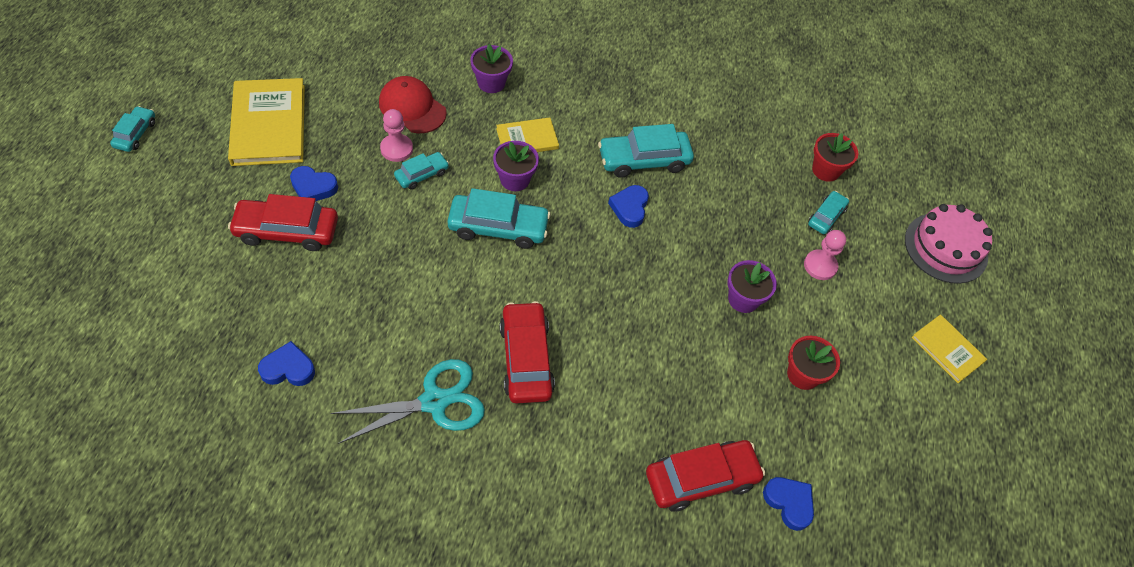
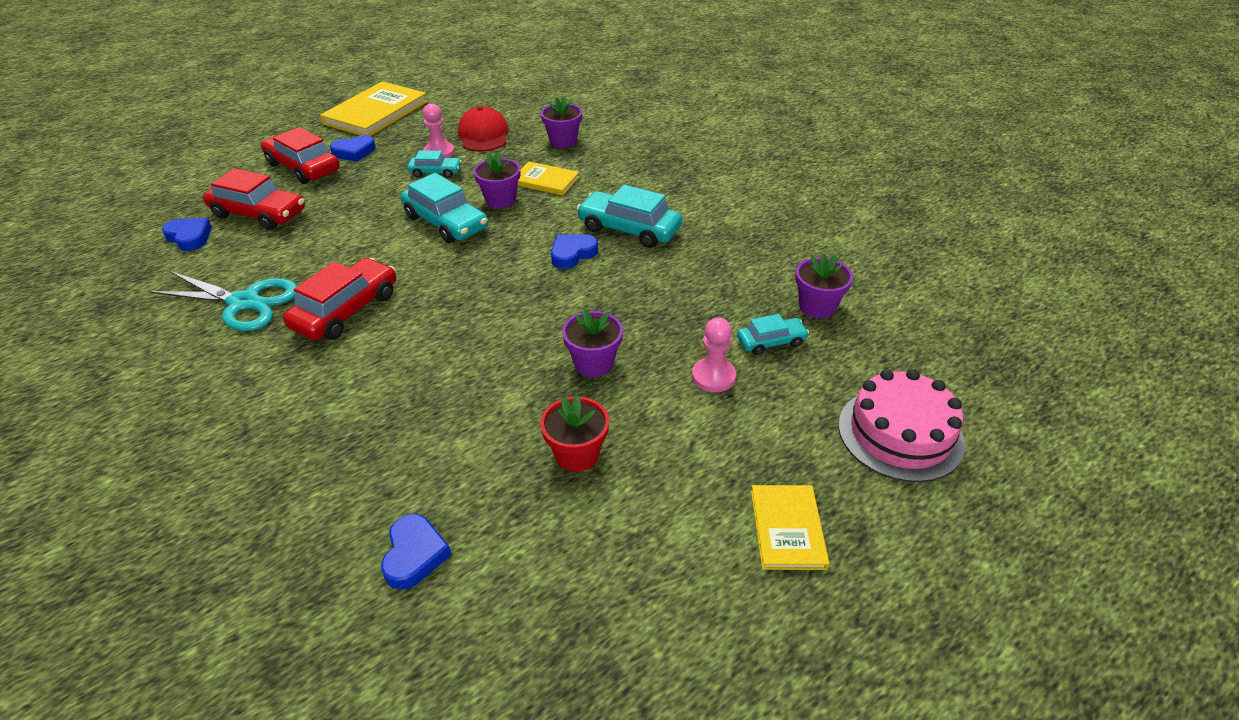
camera: 45 degrees right, 15 degrees down
turquoise car [110,106,155,152] -> none
blue heart [290,166,338,201] -> blue heart turned 75 degrees counterclockwise [330,135,376,162]
red car [646,440,765,511] -> red car moved to [203,168,305,230]
red flower pot [812,133,858,182] -> purple flower pot [795,254,853,318]

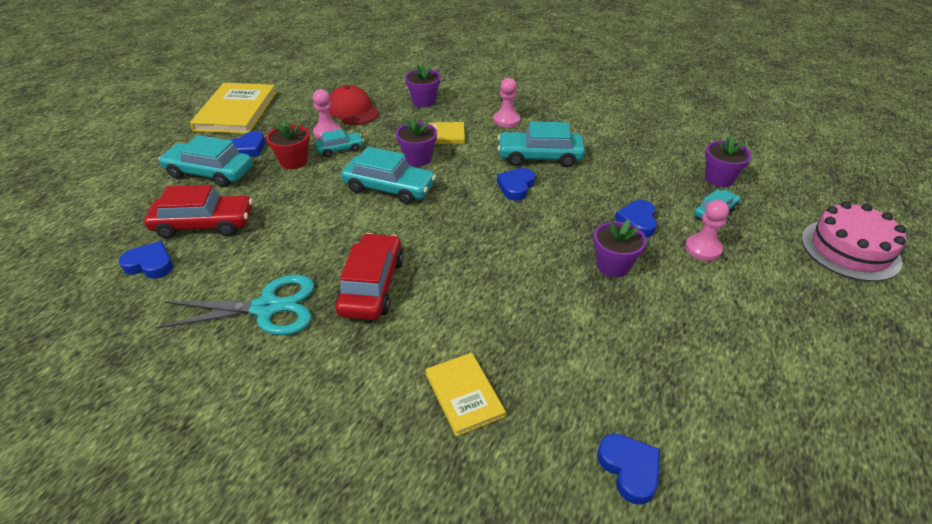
camera: 25 degrees left, 0 degrees up
red car [261,127,340,184] -> turquoise car [158,135,253,187]
red flower pot [540,395,609,472] -> red flower pot moved to [266,119,310,169]
yellow book [751,485,829,570] -> yellow book moved to [425,353,506,437]
none -> pink pawn [494,78,520,127]
none -> blue heart [615,200,657,237]

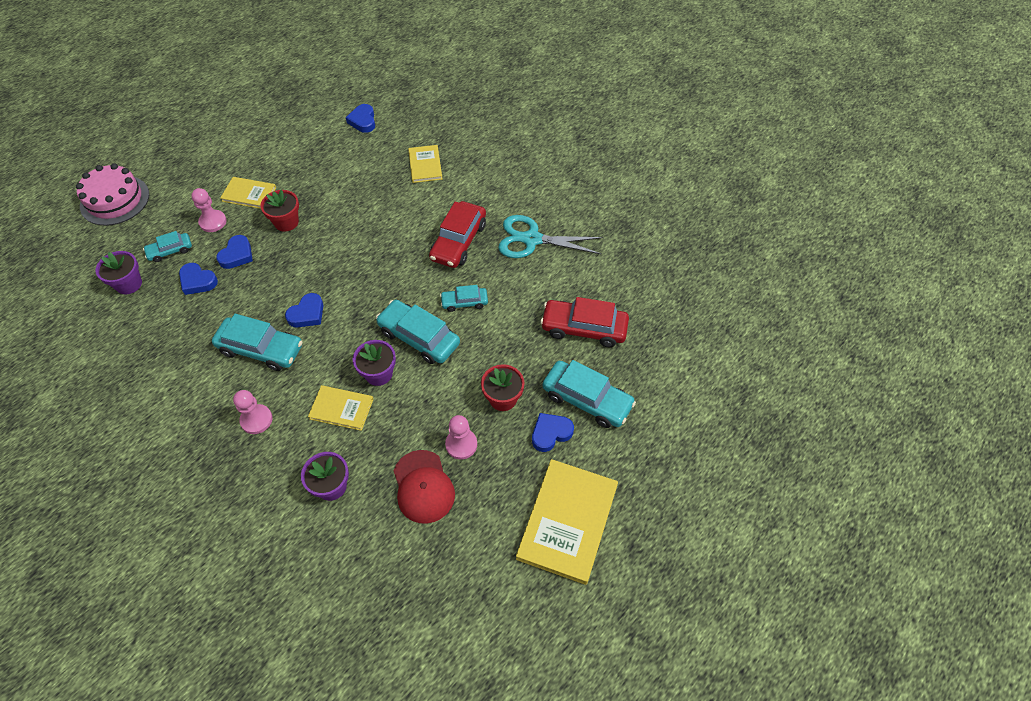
camera: 165 degrees left, 15 degrees up
blue heart [119,241,173,279] -> blue heart moved to [179,263,218,295]
turquoise car [315,129,364,157] -> turquoise car moved to [440,285,488,312]
purple flower pot [593,219,647,278] -> red flower pot [260,190,299,232]
none -> yellow book [220,177,276,209]

